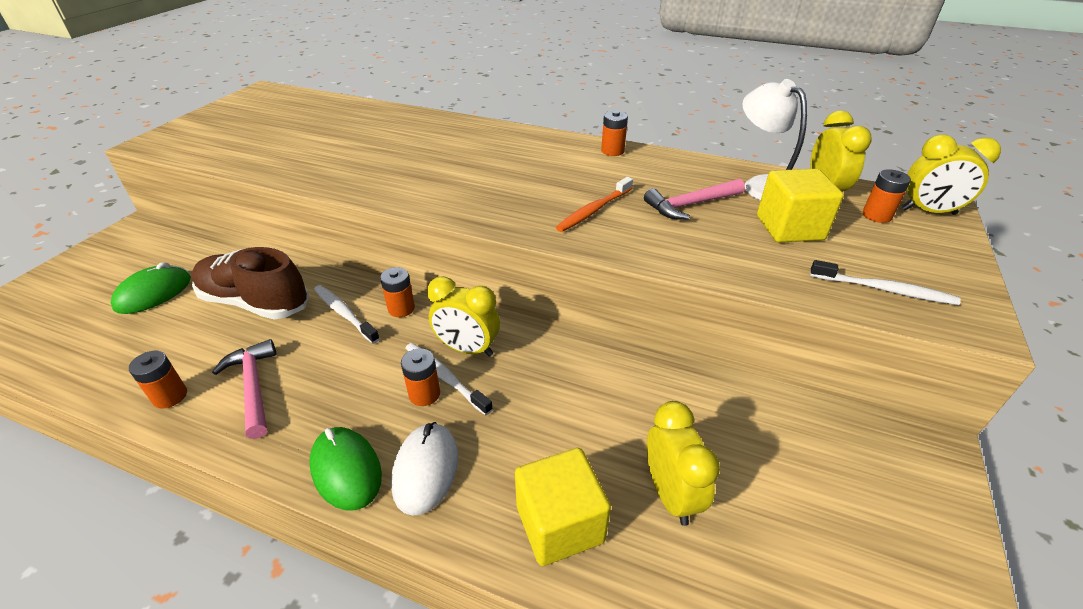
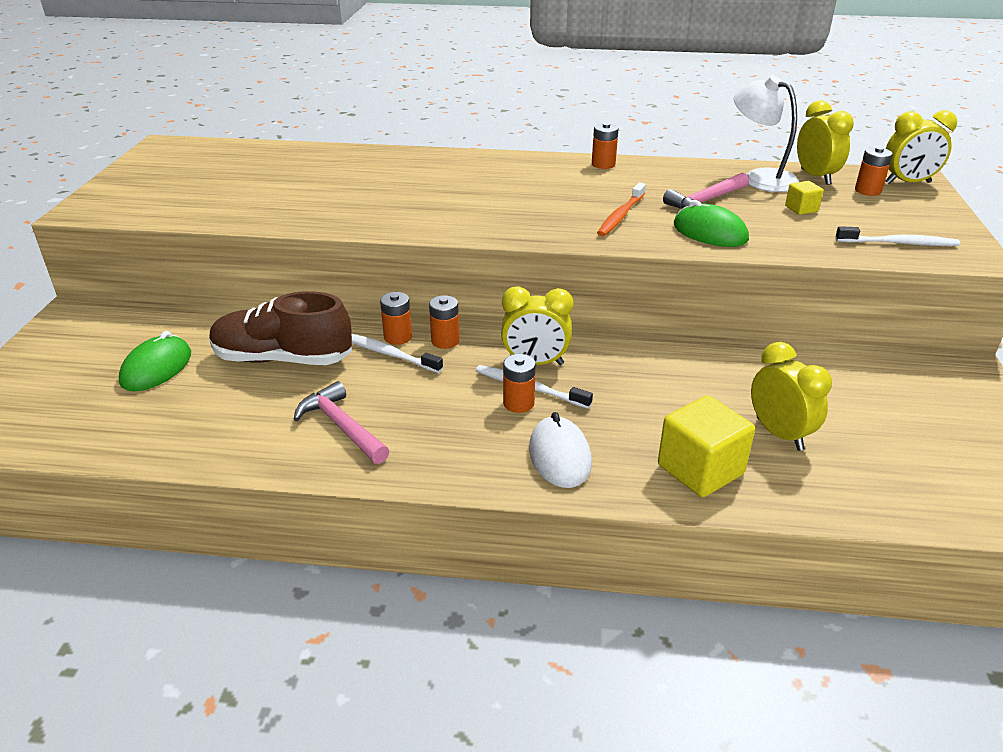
camera: 15 degrees left, 5 degrees down
orange battery [129,351,187,408] -> orange battery moved to [380,292,412,345]
green mouse [309,427,382,511] -> green mouse moved to [674,200,749,247]
yellow cube [757,169,844,243] -> yellow cube [785,181,824,215], size x0.50

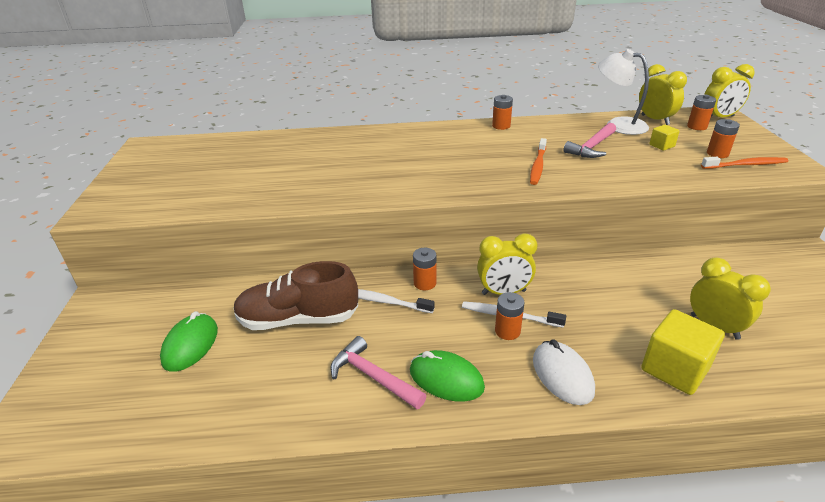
camera: 10 degrees left, 0 degrees up
orange battery [380,292,412,345] -> orange battery moved to [707,119,740,158]
green mouse [674,200,749,247] -> green mouse moved to [410,350,485,402]
white toothbrush [836,226,960,246] -> orange toothbrush [701,157,788,169]

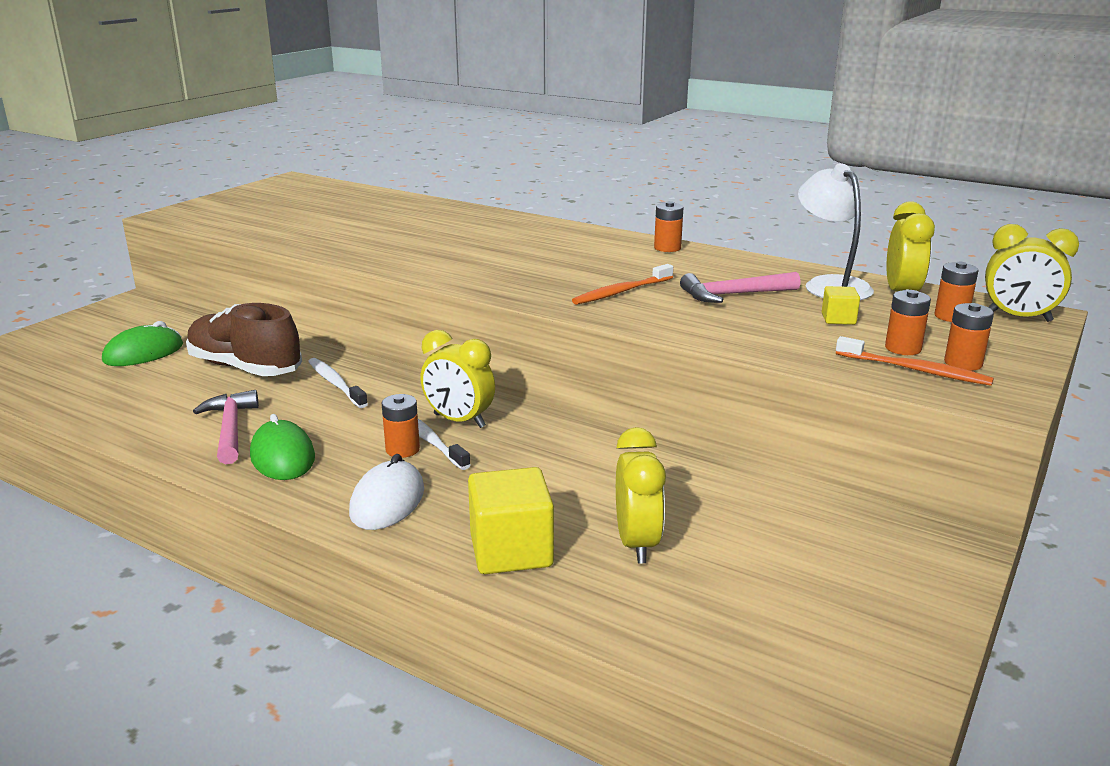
camera: 35 degrees right, 10 degrees down
orange battery [413,248,437,290] -> orange battery moved to [944,303,994,371]

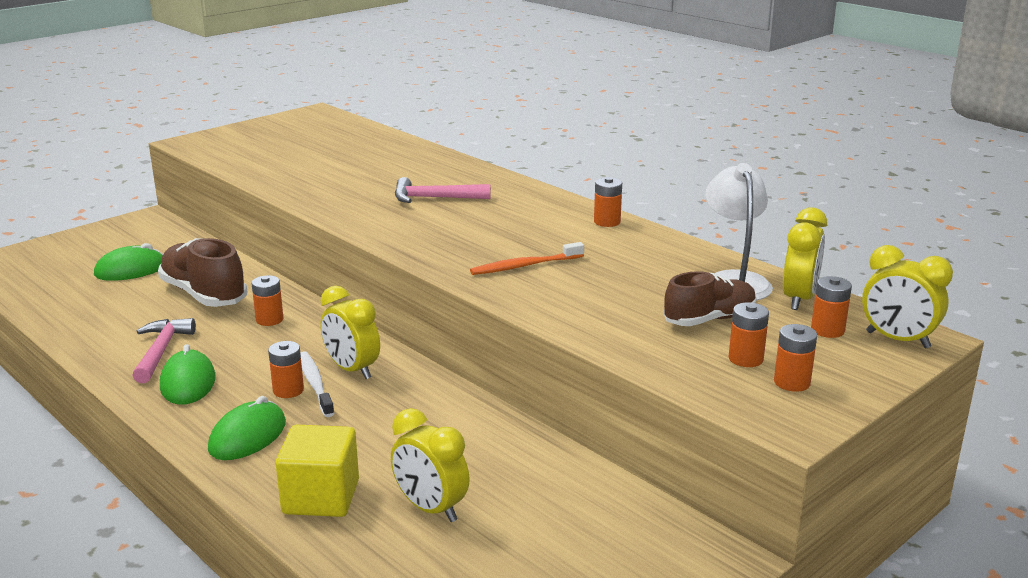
camera: 15 degrees right, 0 degrees up
white toothbrush [308,358,368,408] -> orange battery [251,275,284,326]
white mouse [349,454,424,530] -> green mouse [208,396,286,460]
yellow clock [616,427,666,564] -> yellow clock turned 120 degrees clockwise [391,408,470,522]
pink hammer [680,272,801,303] -> pink hammer moved to [395,177,491,203]
yellow cube [822,286,860,325] -> brown shoe [664,271,757,326]
orange toothbrush [836,336,994,386] -> none

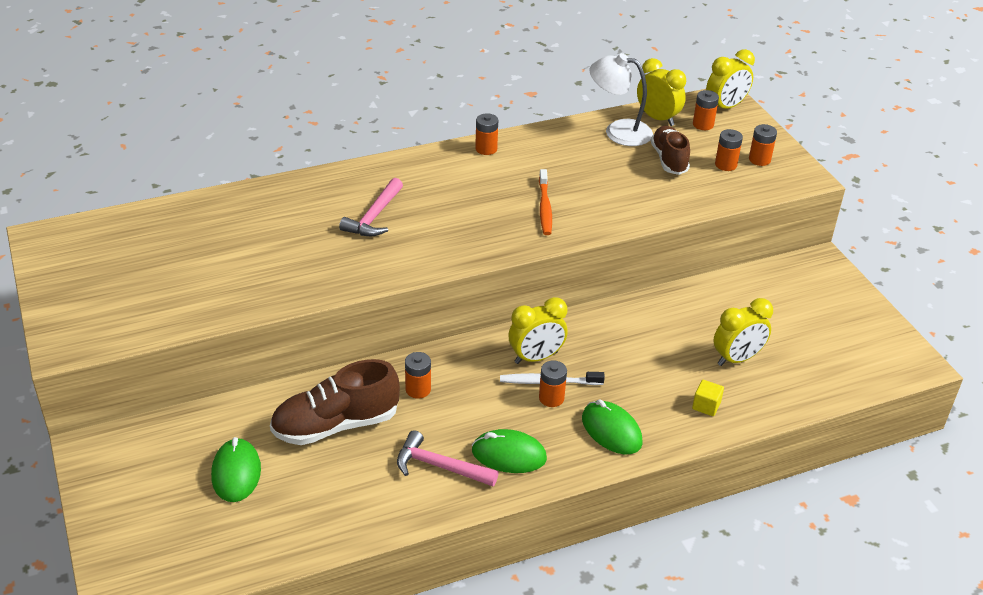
camera: 70 degrees left, 15 degrees up
yellow cube [276,425,359,517] -> yellow cube [692,380,724,416], size x0.50

